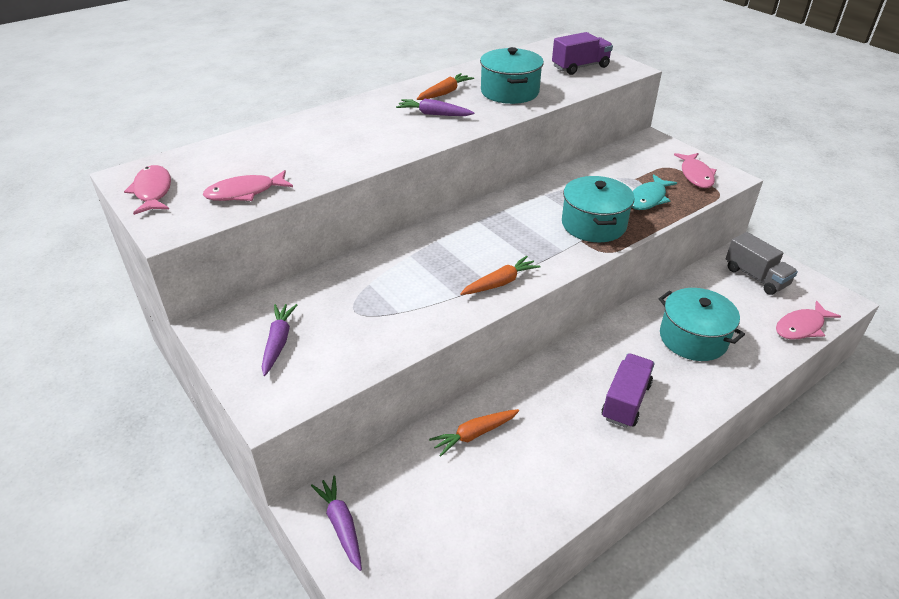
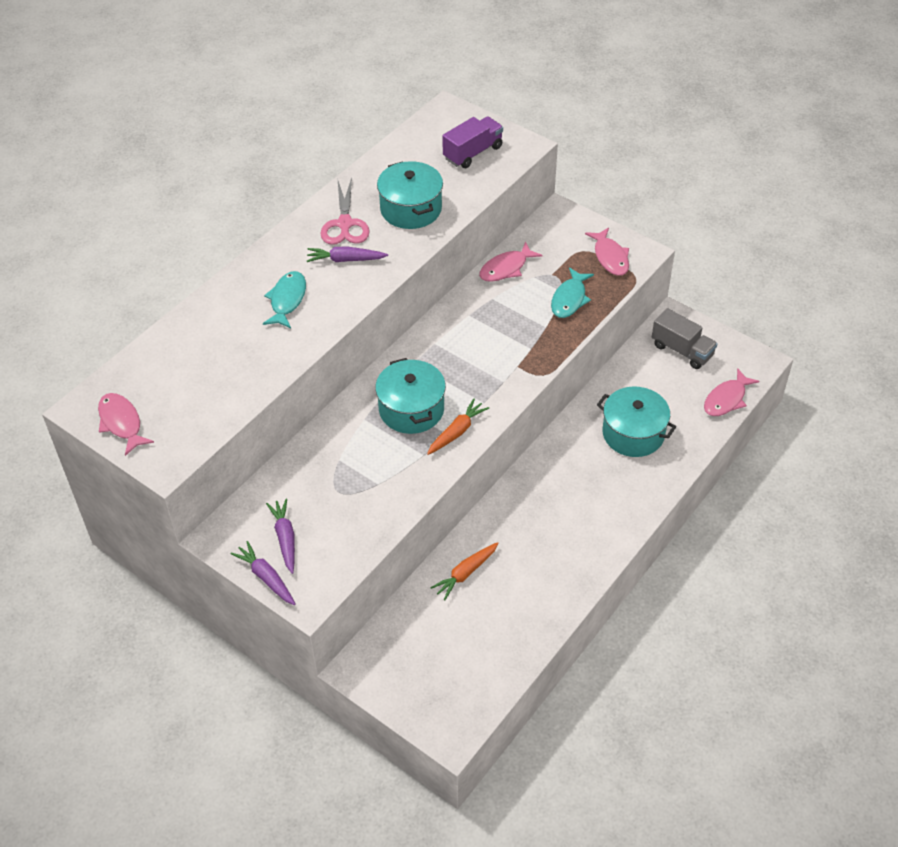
camera: 15 degrees left, 10 degrees up
pink fish [203,170,293,201] -> pink fish moved to [479,241,543,282]
purple carrot [311,475,362,571] -> purple carrot moved to [230,541,296,605]
orange carrot [417,73,474,100] -> pink scissors [321,177,369,245]
turquoise pot [562,176,634,242] -> turquoise pot moved to [375,358,446,434]
purple truck [602,353,655,428] -> none
none -> turquoise fish [263,271,306,328]

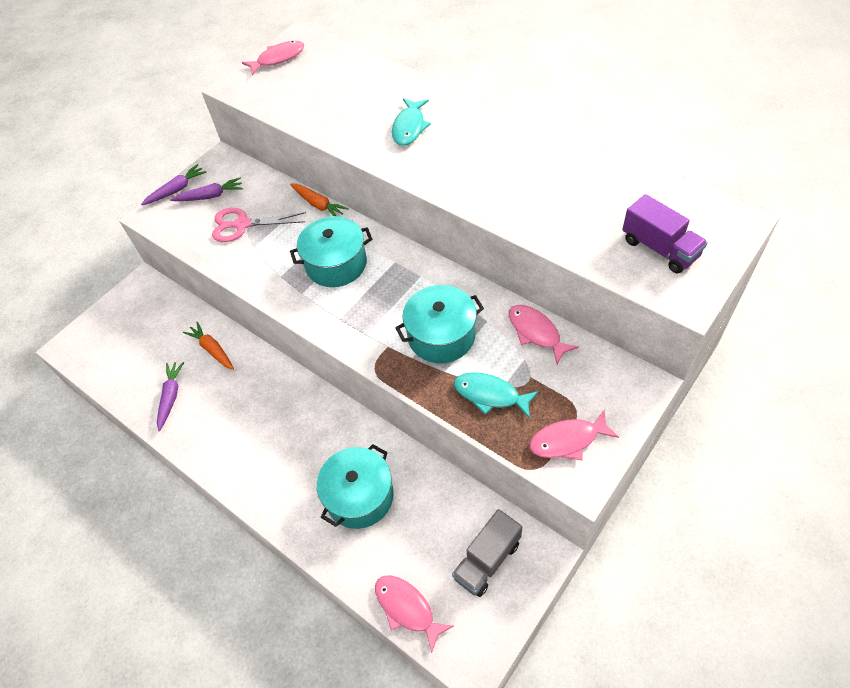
camera: 95 degrees right, 5 degrees up
turquoise fish [263,271,306,328] -> turquoise fish turned 90 degrees clockwise [392,98,431,146]
purple carrot [307,247,388,262] -> purple carrot moved to [157,362,184,431]
pink scissors [321,177,369,245] -> pink scissors moved to [212,208,306,242]
turquoise pot [377,161,443,229] -> turquoise pot moved to [395,285,484,363]
orange carrot [427,399,489,455] -> orange carrot moved to [290,183,349,216]

